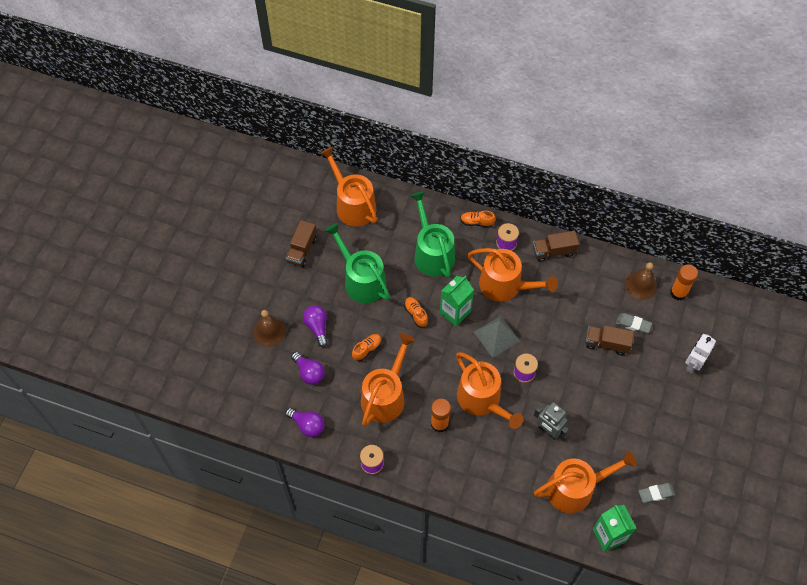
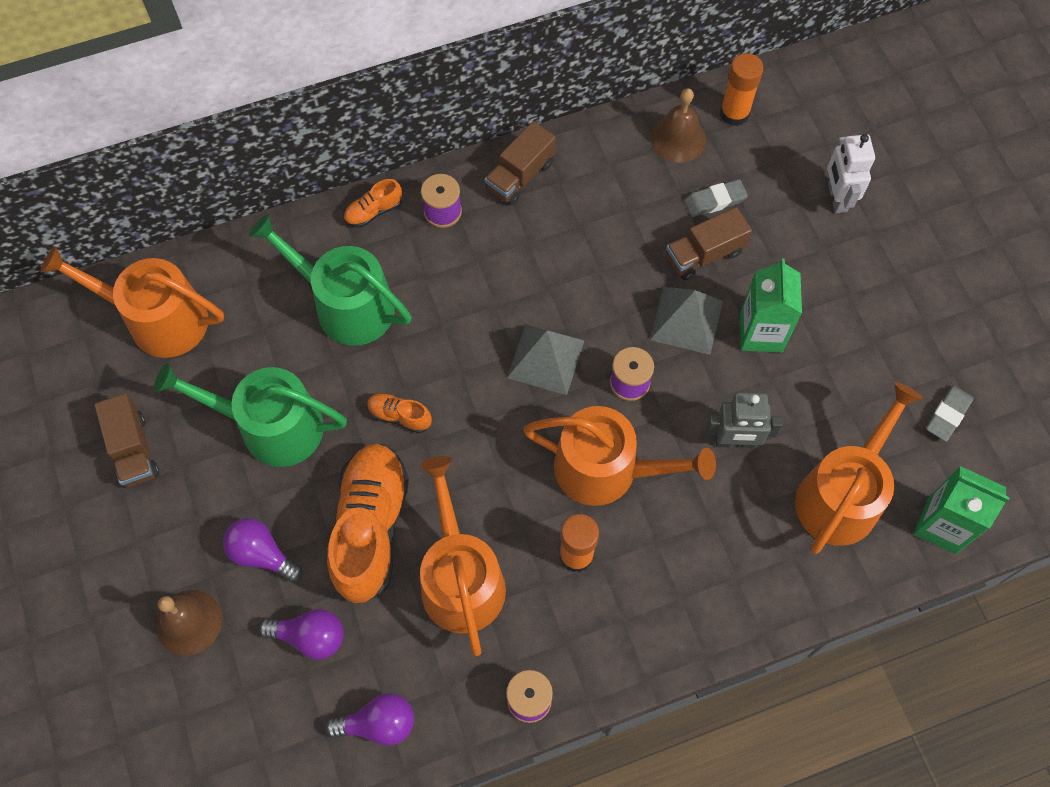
camera: 40 degrees left, 5 degrees up
orange shoe [352,334,382,361] -> orange shoe [327,444,409,604], size x2.27
green carton [440,276,474,327] -> green carton moved to [740,259,802,353]
orange watering can [468,248,558,302] -> none
none -> grey pyramid [650,287,723,355]

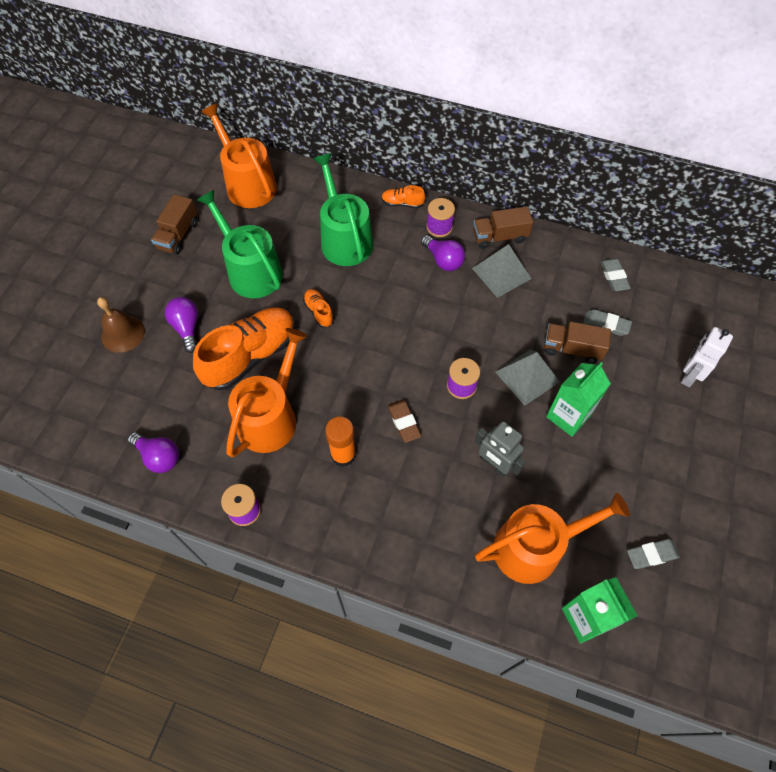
camera: 40 degrees right, 5 degrees down
purple light bulb [259,609,344,660] -> purple light bulb moved to [421,235,465,271]
grey pyramid [507,324,584,395] -> grey pyramid moved to [472,244,531,298]
orange watering can [523,406,716,506] -> brown eraser [388,400,421,442]
brown bell [650,88,706,163] -> grey eraser [600,258,631,291]
orange glue stick [720,53,763,126] -> none

